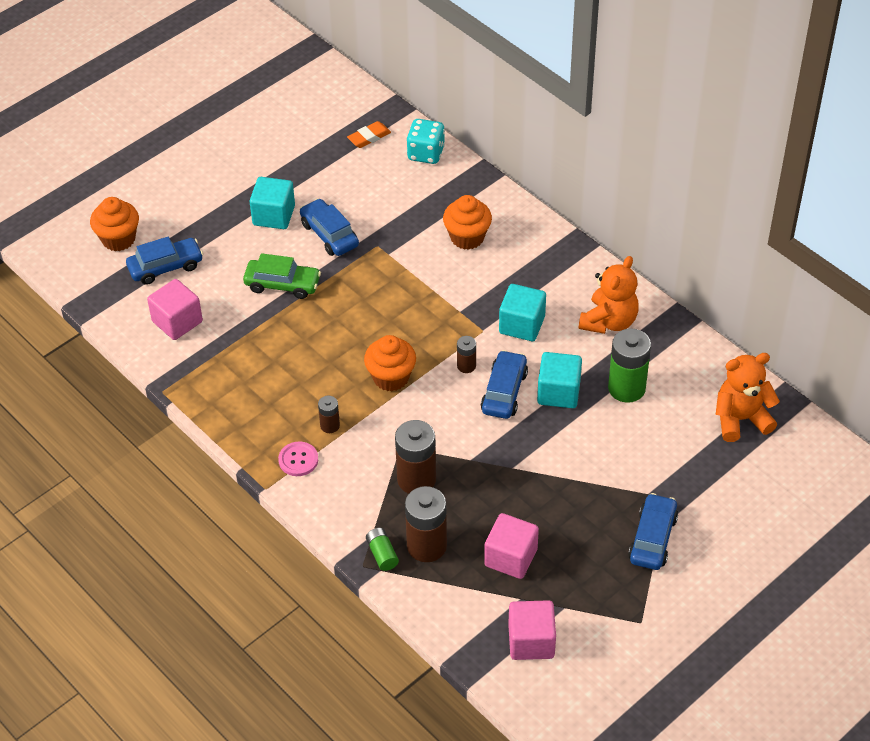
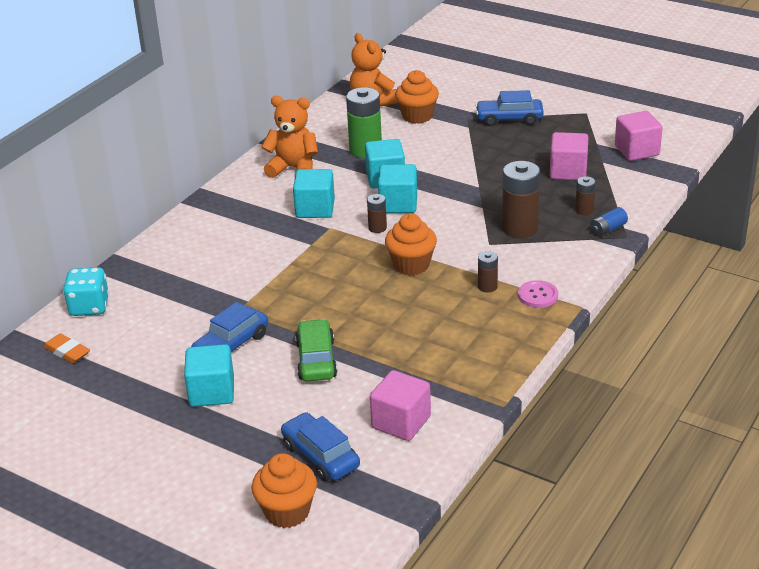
camera: 105 degrees left, 15 degrees down
green battery [366,528,399,571] -> blue battery [590,207,628,237]
brown battery [405,486,447,562] -> brown battery [575,176,596,215], size x0.51
orange cupcake [443,195,492,250] -> orange cupcake moved to [395,70,439,124]
blue car [481,350,528,419] -> turquoise cube [378,164,417,213]

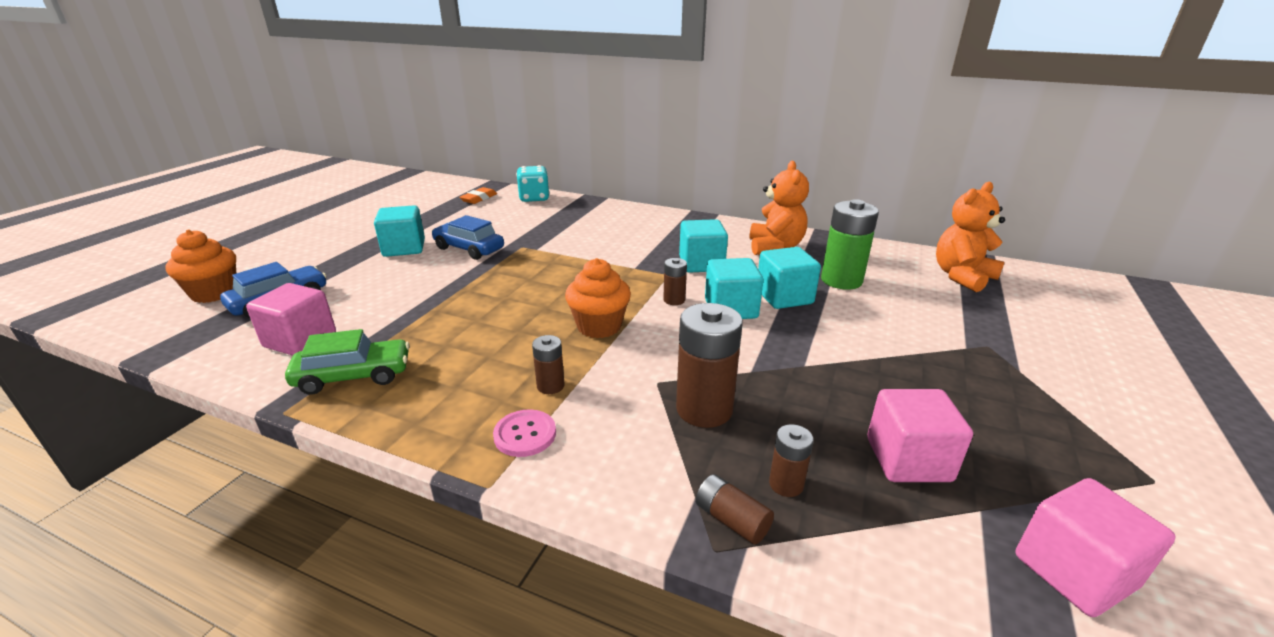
camera: 80 degrees right, 5 degrees down
green car [295,319,337,381] -> green car moved to [285,329,410,395]
orange cupcake [395,70,439,124] -> none
blue car [475,90,544,126] -> none
blue battery [590,207,628,237] -> brown battery [696,474,774,545]

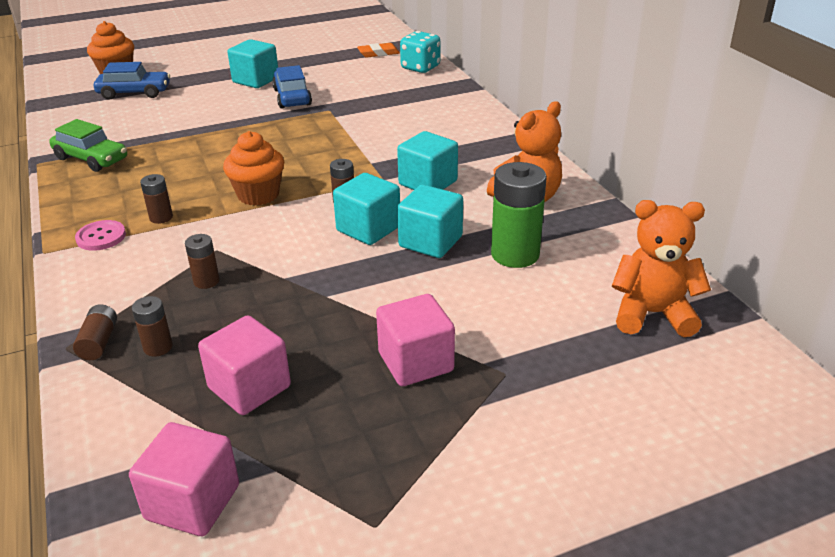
camera: 45 degrees right, 5 degrees up
pink cube [246,283,336,356] -> pink cube moved to [376,294,455,386]
brown battery [676,303,743,428] -> brown battery [185,234,220,289], size x0.51

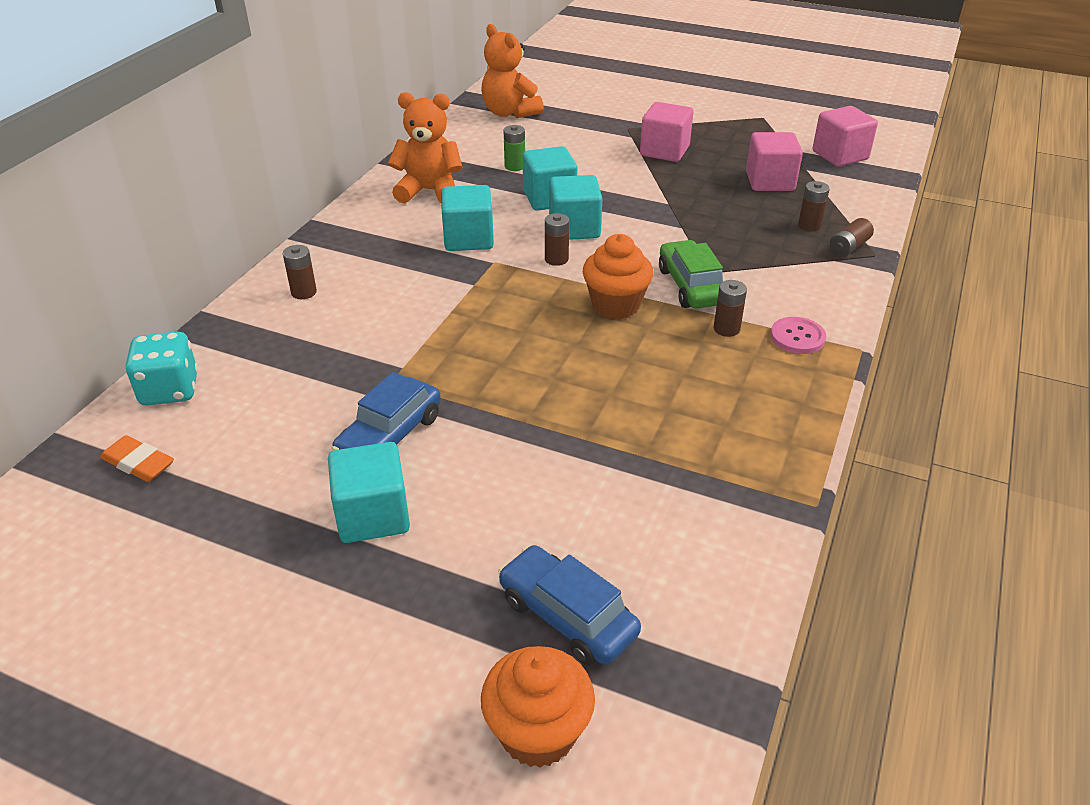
camera: 135 degrees left, 5 degrees up
green car [49,119,127,172] -> green car moved to [659,240,723,309]
brown battery [185,234,220,289] -> brown battery moved to [283,245,317,299]
green battery [491,162,547,268] -> green battery [504,125,525,171], size x0.51

